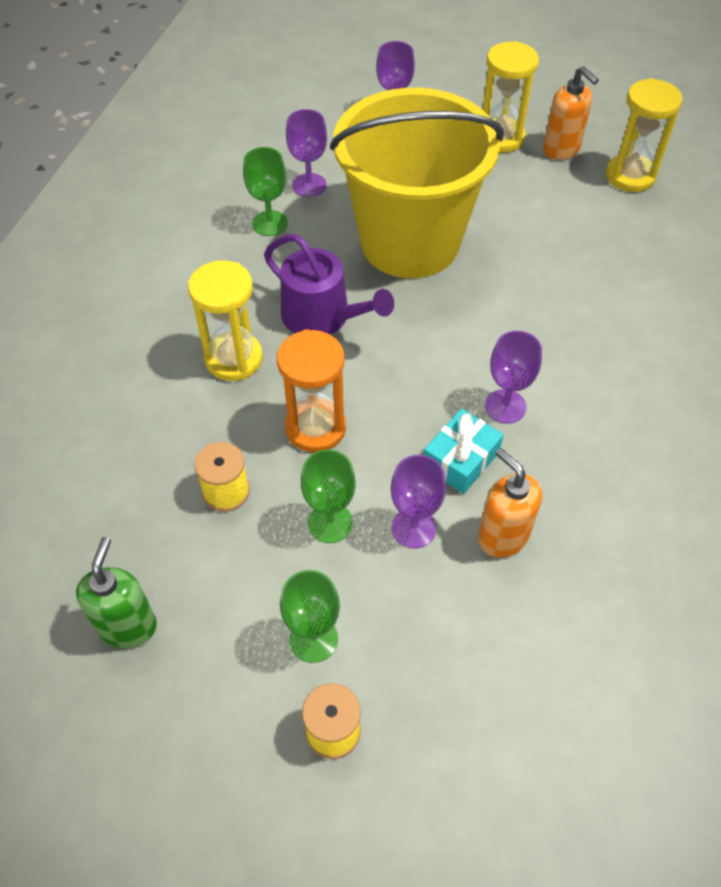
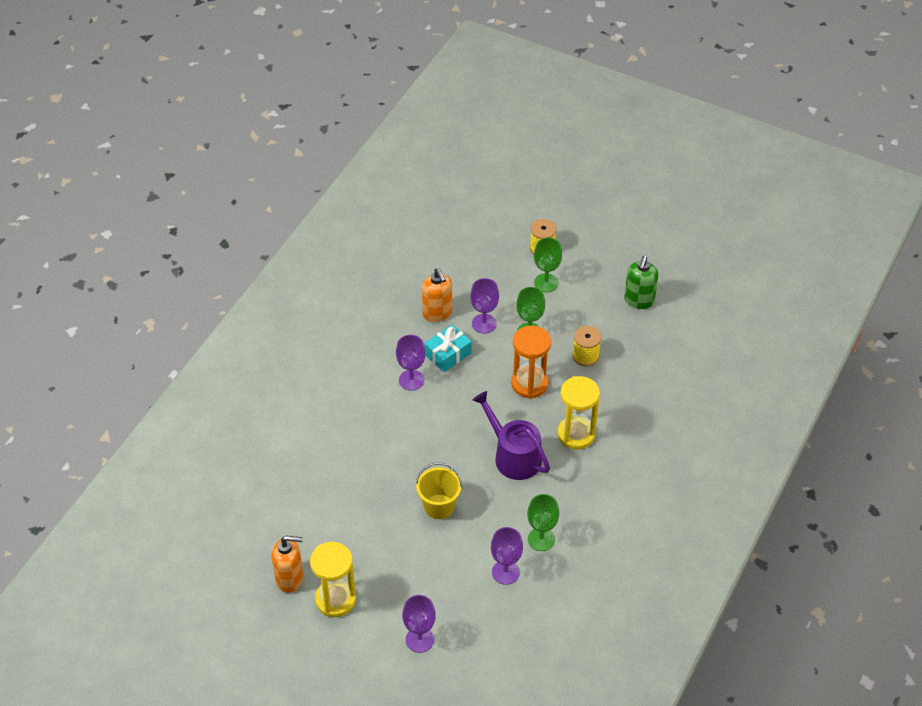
camera: 170 degrees left, 5 degrees down
yellow bucket [330,88,504,278] -> yellow bucket [416,463,462,519], size x0.40
orange soap dispenser [543,66,599,160] -> orange soap dispenser turned 120 degrees clockwise [271,535,303,593]
yellow hourglass [606,78,683,192] -> none

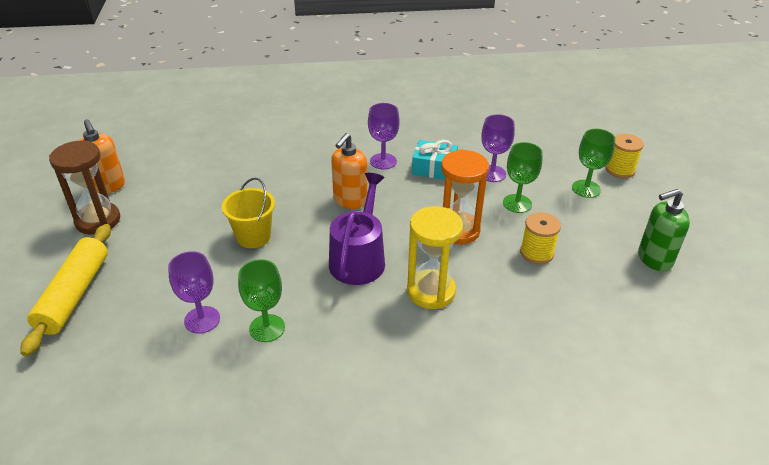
camera: 55 degrees right, 10 degrees down
yellow hourglass [310,542,356,617] -> brown hourglass [49,140,120,235]
purple goblet [402,595,436,653] -> yellow rolling pin [20,224,111,356]
orange soap dispenser [422,268,452,322] -> orange soap dispenser moved to [331,133,368,209]

